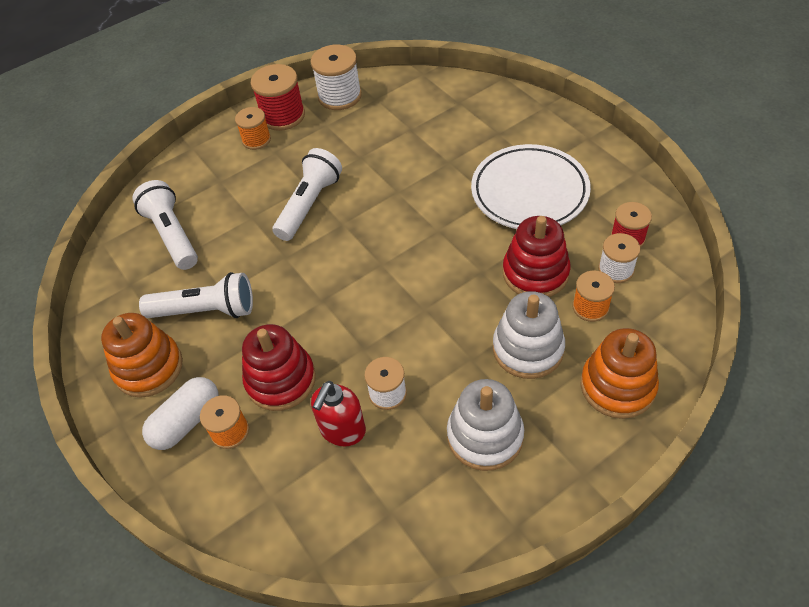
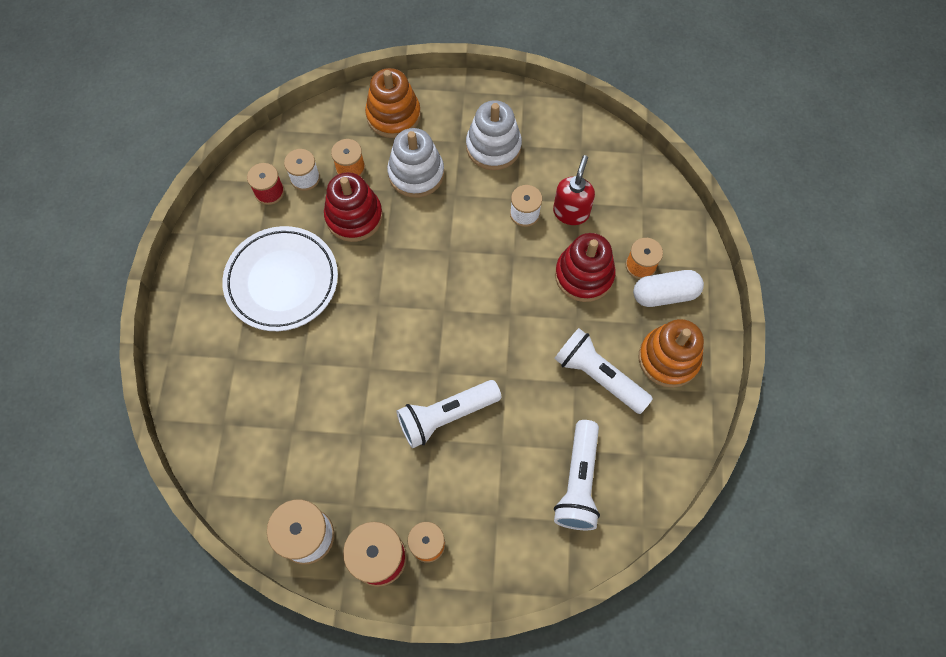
camera: 145 degrees left, 15 degrees up
red soap dispenser [311,381,366,446] -> red soap dispenser turned 45 degrees counterclockwise [553,155,595,225]

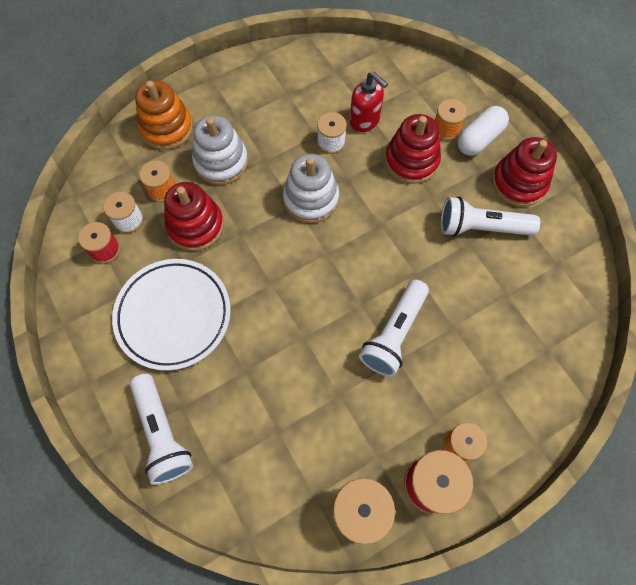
camera: 35 degrees left, 0 degrees up
white stacking toy [466,100,522,170] -> white stacking toy moved to [283,154,339,223]
red soap dispenser [553,155,595,225] -> red soap dispenser turned 150 degrees clockwise [350,72,388,132]
white flashlight [554,420,600,530] -> white flashlight moved to [130,374,193,485]
orange stacking toy [639,319,704,388] -> red stacking toy [492,137,557,207]

